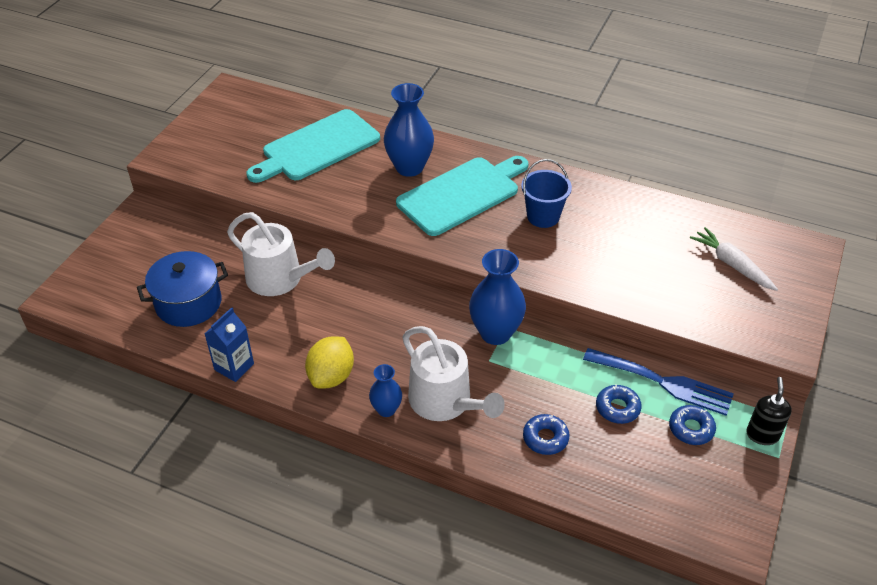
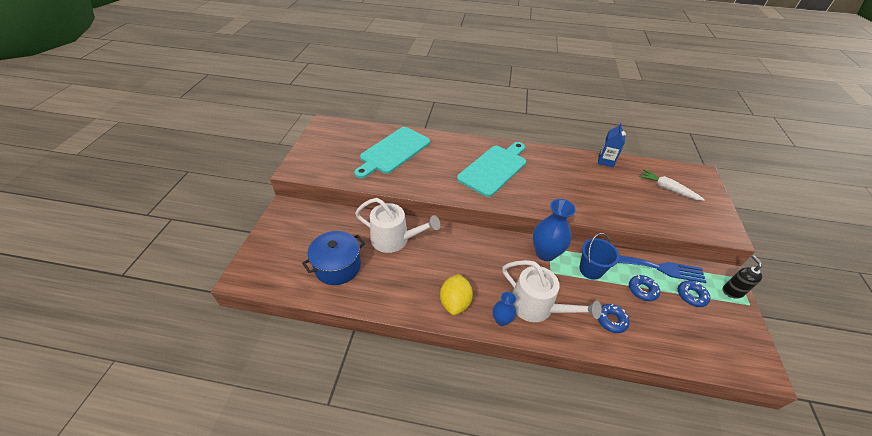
camera: 15 degrees left, 0 degrees up
blue carton [205,307,254,382] -> blue carton moved to [598,123,626,167]
blue vase [384,83,434,177] -> none
blue bucket [521,159,572,228] -> blue bucket moved to [579,233,620,280]

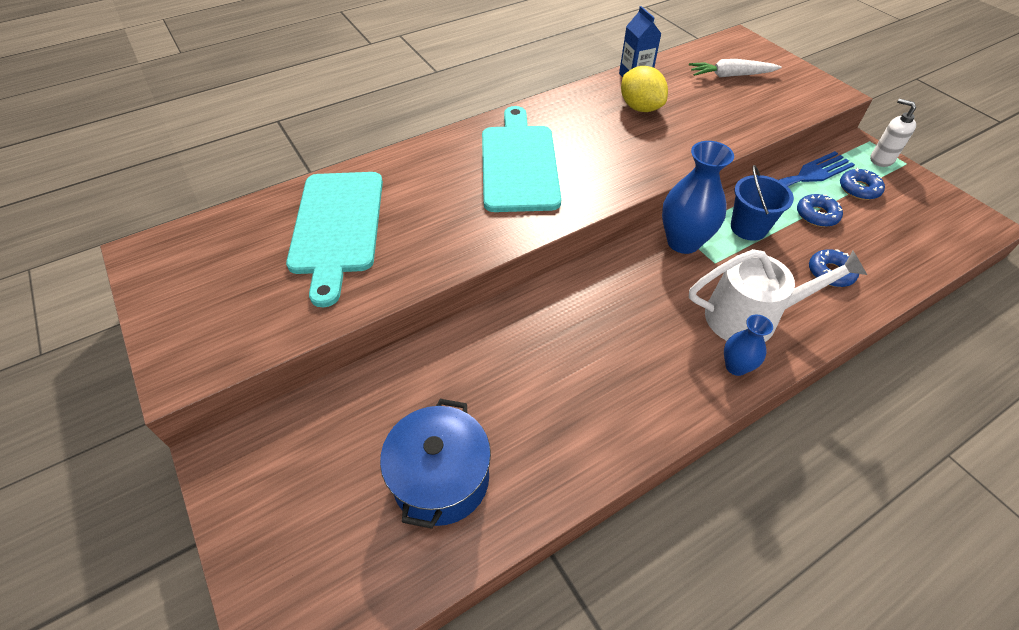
camera: 40 degrees left, 5 degrees up
white watering can [355,198,440,253] -> none
yellow lemon [440,274,473,315] -> yellow lemon moved to [621,66,668,112]
black soap dispenser [723,255,762,299] -> white soap dispenser [870,98,916,167]

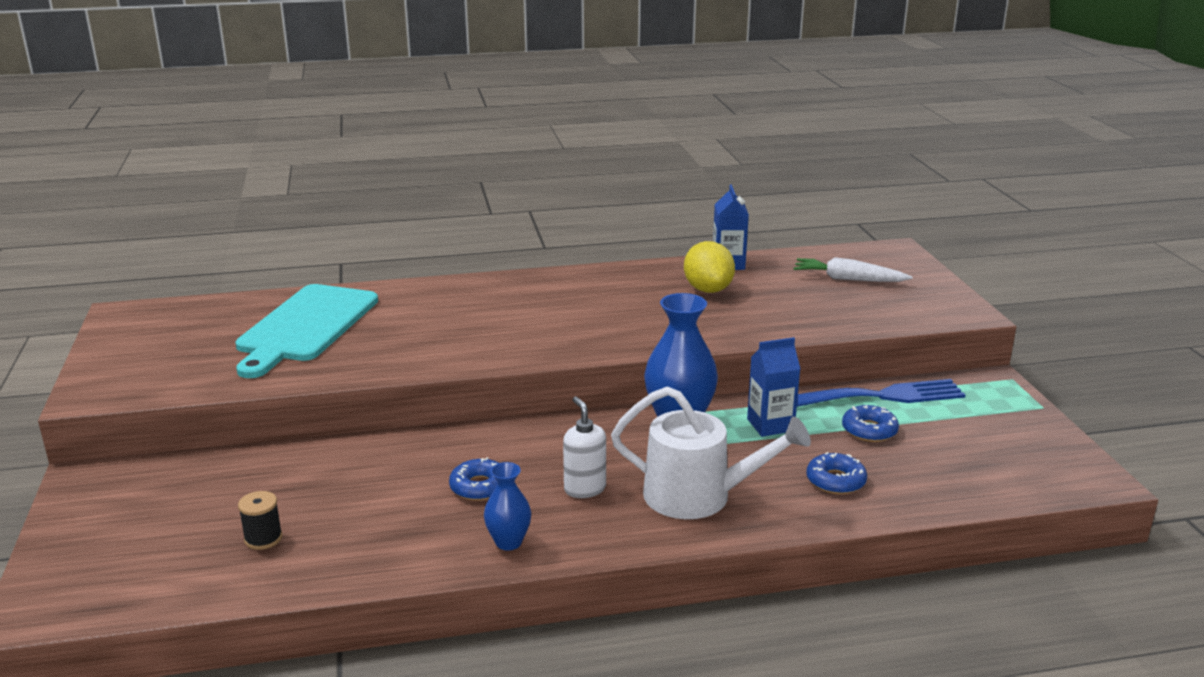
camera: 20 degrees right, 25 degrees down
blue pot [380,399,491,529] -> black spool [238,491,282,550]
turquoise cutting board [482,106,561,212] -> none
blue vase [724,315,773,376] -> blue vase moved to [484,462,531,550]
blue bucket [731,165,794,241] -> blue carton [747,337,800,437]
blue donut [840,168,885,200] -> blue donut moved to [449,457,498,501]
white soap dispenser [870,98,916,167] -> white soap dispenser moved to [563,397,606,498]

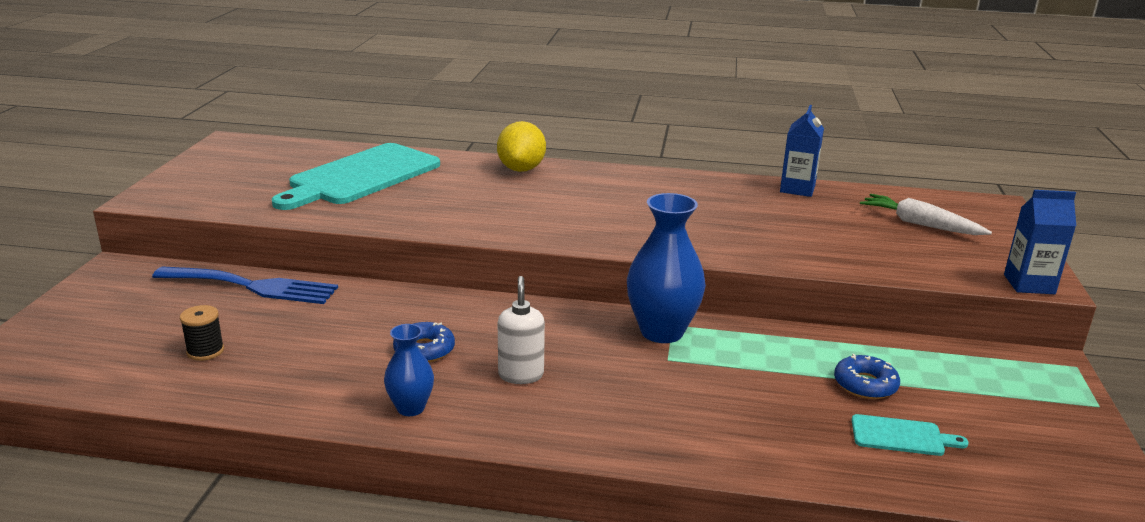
camera: 20 degrees right, 0 degrees up
white watering can [611,386,811,519] -> none
yellow lemon [684,241,735,293] -> yellow lemon moved to [497,121,546,172]
blue carton [747,337,800,437] -> blue carton moved to [1004,190,1076,294]
blue fork [797,379,965,407] -> blue fork moved to [152,266,338,304]
blue donut [807,452,867,494] -> none
none -> turquoise cutting board [852,414,969,456]

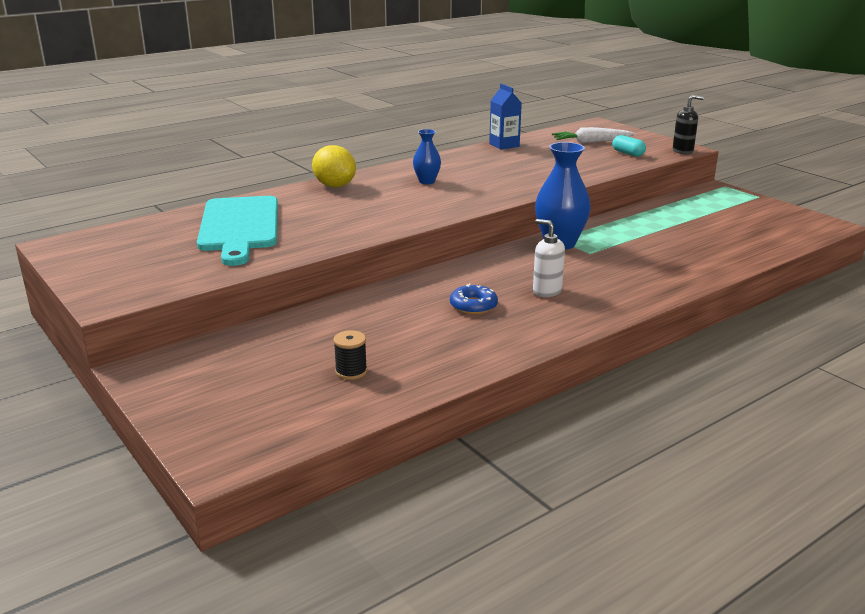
camera: 45 degrees left, 0 degrees up
blue fork [152,266,338,304] -> none
blue vase [384,324,434,416] -> blue vase moved to [413,129,441,184]
blue donut [834,354,900,399] -> none
turquoise cutting board [852,414,969,456] -> none
blue carton [1004,190,1076,294] -> black soap dispenser [673,95,704,154]
none -> turquoise capsule [612,135,646,157]

